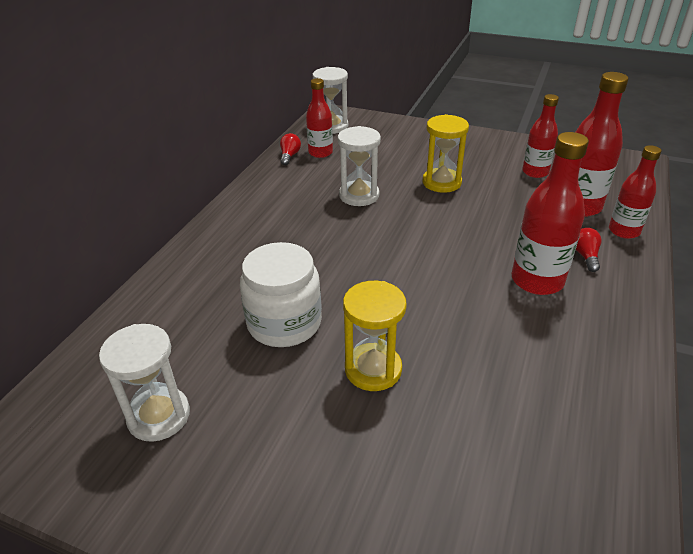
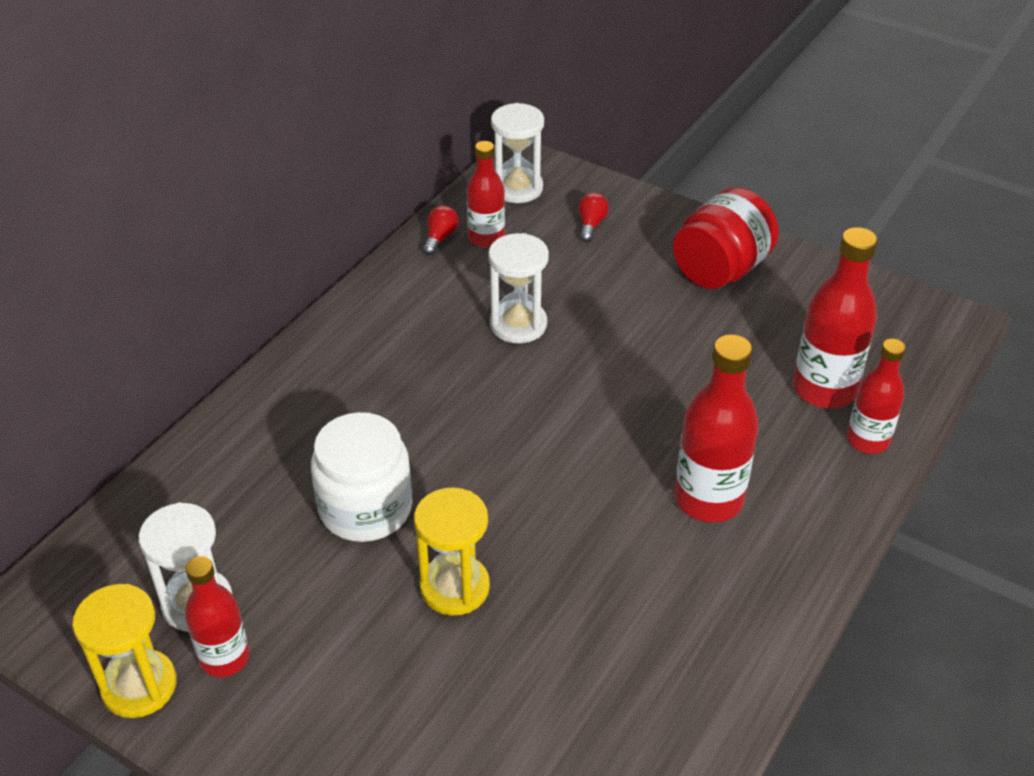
camera: 10 degrees right, 5 degrees up
yellow hourglass [422,114,469,193] -> yellow hourglass moved to [72,584,177,718]
red bottle [522,94,559,178] -> red bottle moved to [185,556,250,678]
red light bulb [576,228,601,272] -> red light bulb moved to [578,192,609,242]
none -> red jar [673,187,779,289]

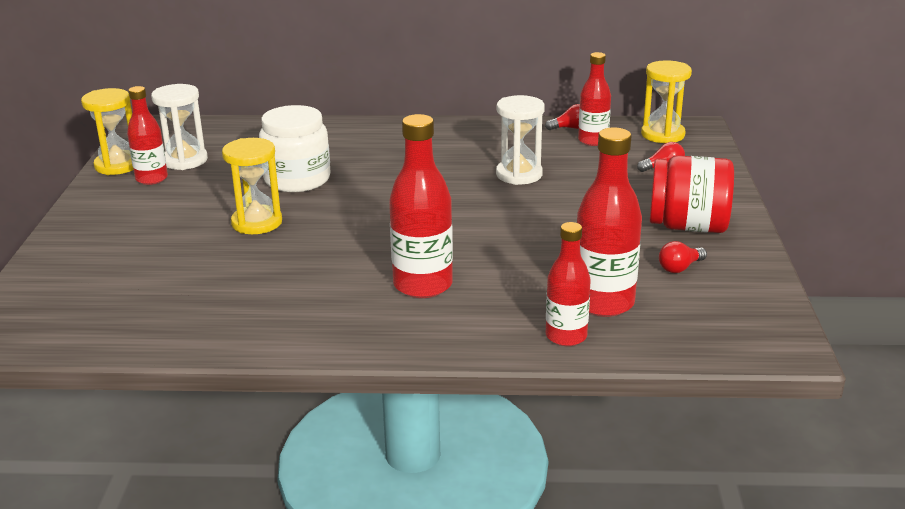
camera: 60 degrees right, 15 degrees down
white hourglass [491,103,544,203] -> yellow hourglass [641,60,692,143]
none -> red light bulb [659,241,707,273]

